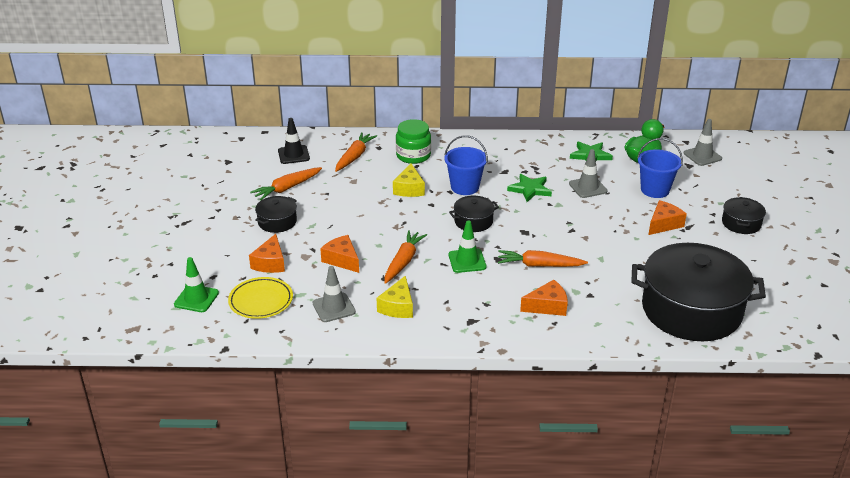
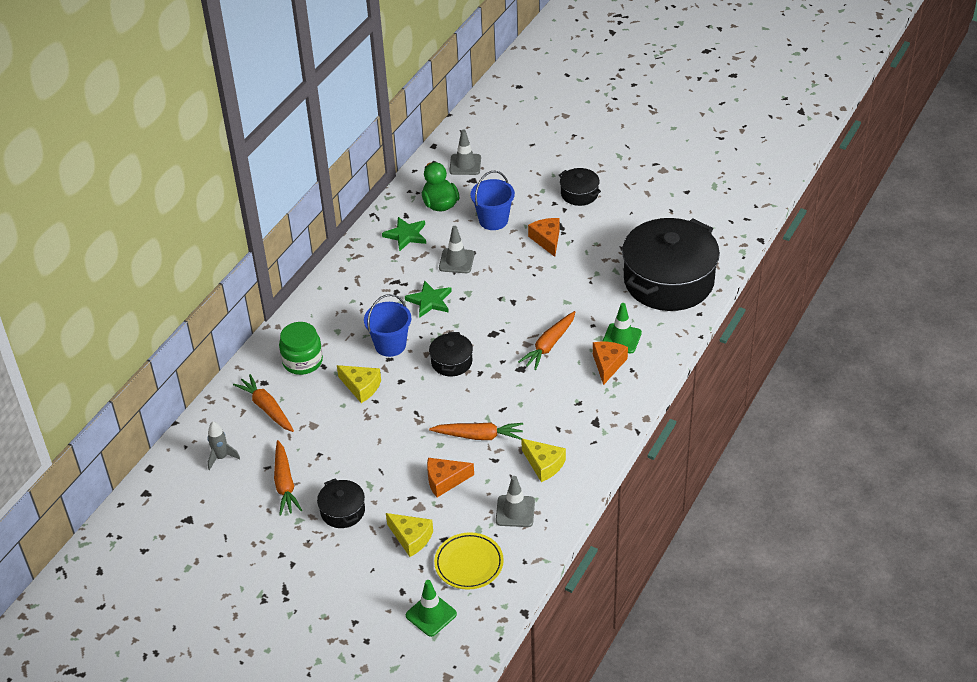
camera: 60 degrees left, 10 degrees up
orange cheese [249,234,285,273] -> yellow cheese [386,513,433,557]
black traffic cone [278,118,310,164] -> grey rocket [207,421,240,470]
orange carrot [385,230,427,284] -> orange carrot turned 135 degrees clockwise [429,422,523,440]
green traffic cone [448,220,487,273] -> green traffic cone moved to [602,303,642,353]

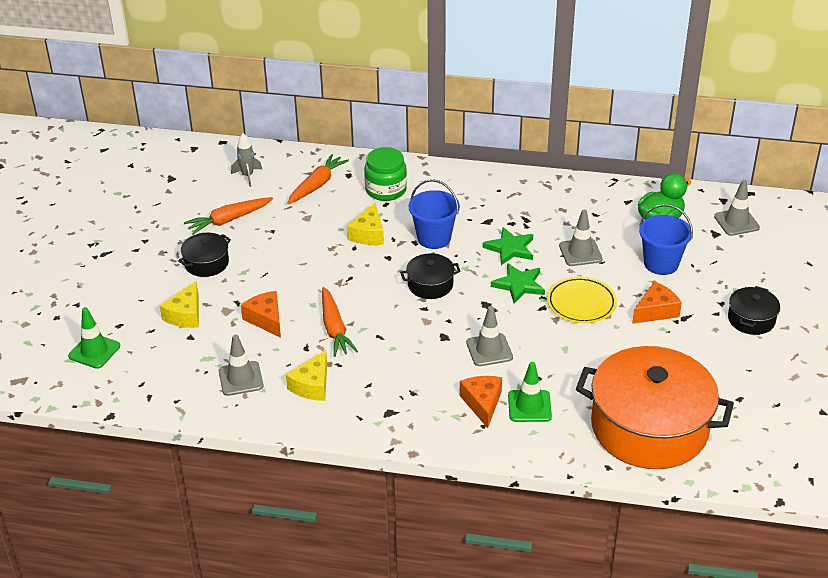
camera: 70 degrees right, 5 degrees down
green star [382,217,426,252] -> green star moved to [491,263,545,303]
yellow plate [434,532,504,590] -> yellow plate moved to [547,276,617,323]
orange carrot [518,311,575,370] -> grey traffic cone [466,306,513,366]
orange cheese [593,342,628,385] -> orange cheese turned 90 degrees counterclockwise [460,376,502,428]
black pot [622,218,720,311] -> orange pot [576,346,734,469]

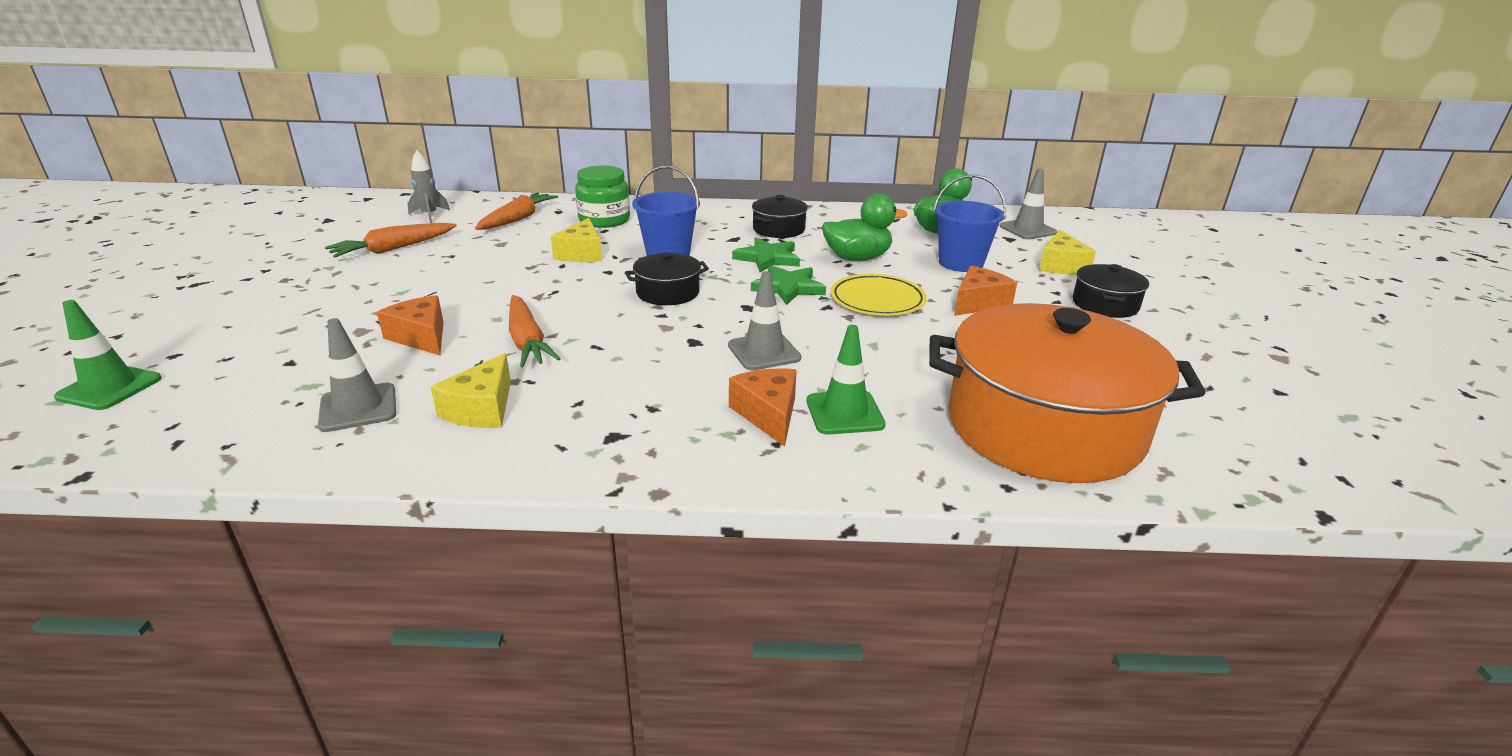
camera: 10 degrees left, 10 degrees down
yellow cheese [159,281,199,328] -> yellow cheese moved to [1039,230,1096,275]
black pot [178,233,231,277] -> black pot moved to [752,195,808,238]
grey traffic cone [559,210,603,266] -> green duck [822,194,907,261]

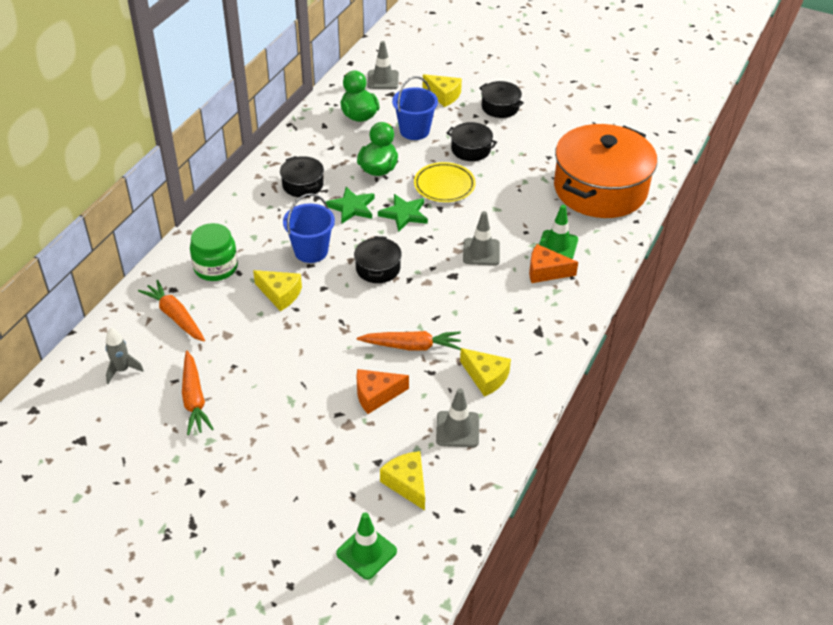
camera: 65 degrees left, 15 degrees up
orange cheese [954,266,1017,316] -> black pot [447,122,497,161]
none -> yellow cheese [380,451,425,510]

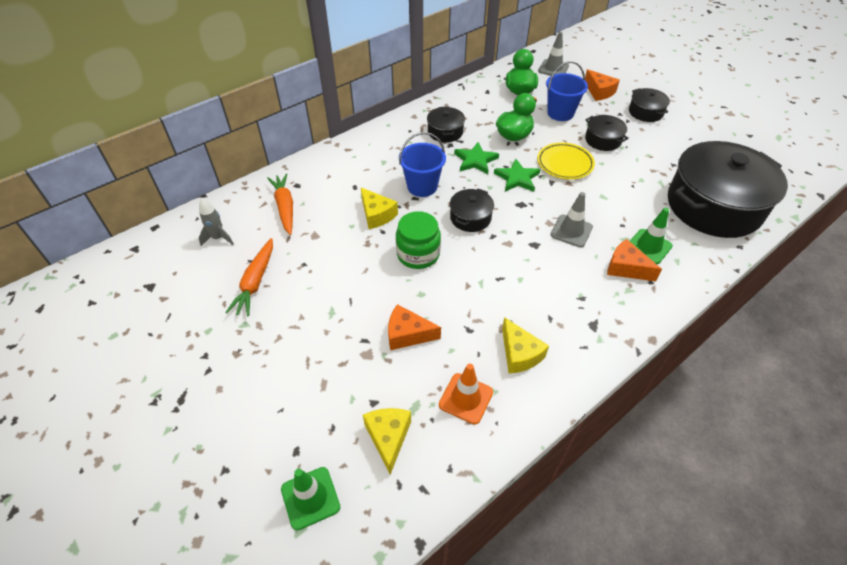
camera: 25 degrees right, 5 degrees up
green jar [190,223,238,281] -> green jar moved to [396,211,441,269]
orange carrot [357,331,461,351] -> none
yellow cheese [423,74,462,107] -> orange cheese [585,69,620,101]
grey traffic cone [436,388,479,447] -> orange traffic cone [439,364,493,425]
orange pot [554,124,657,218] -> black pot [668,141,788,238]

